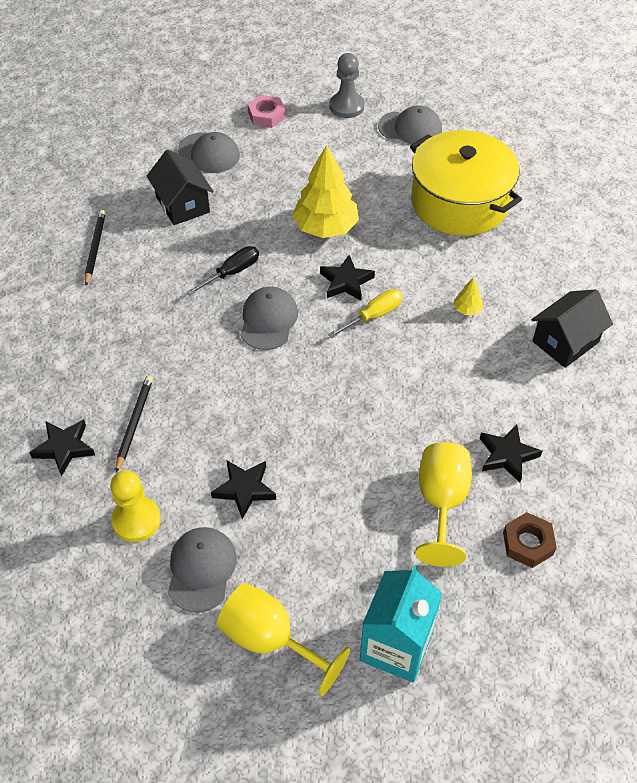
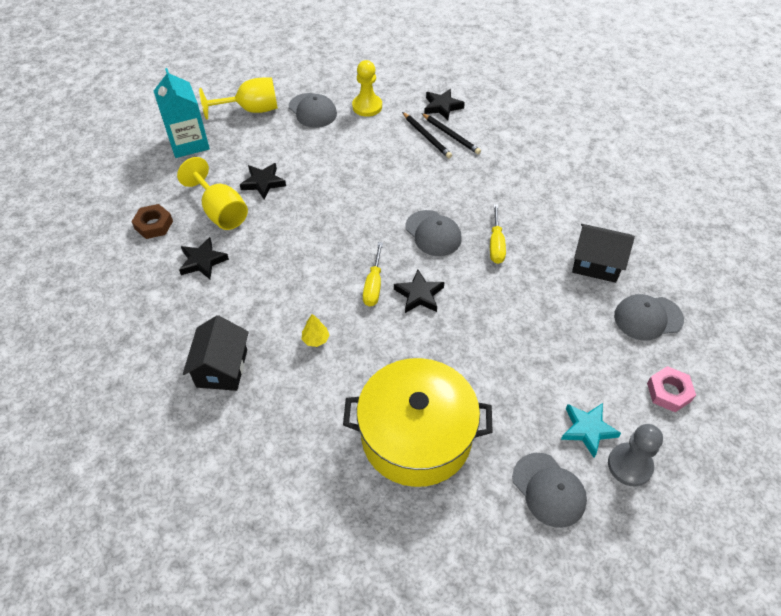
camera: 135 degrees right, 0 degrees up
black pencil [85,210,106,285] -> black pencil moved to [421,113,481,154]
black screwdriver [186,246,259,295] -> yellow screwdriver [490,204,506,264]
black star [211,460,276,519] -> black star moved to [240,163,286,199]
yellow tree [292,145,359,238] -> none
grey cap [378,105,442,144] -> grey cap turned 90 degrees counterclockwise [512,453,587,528]
none -> turquoise star [561,403,621,458]

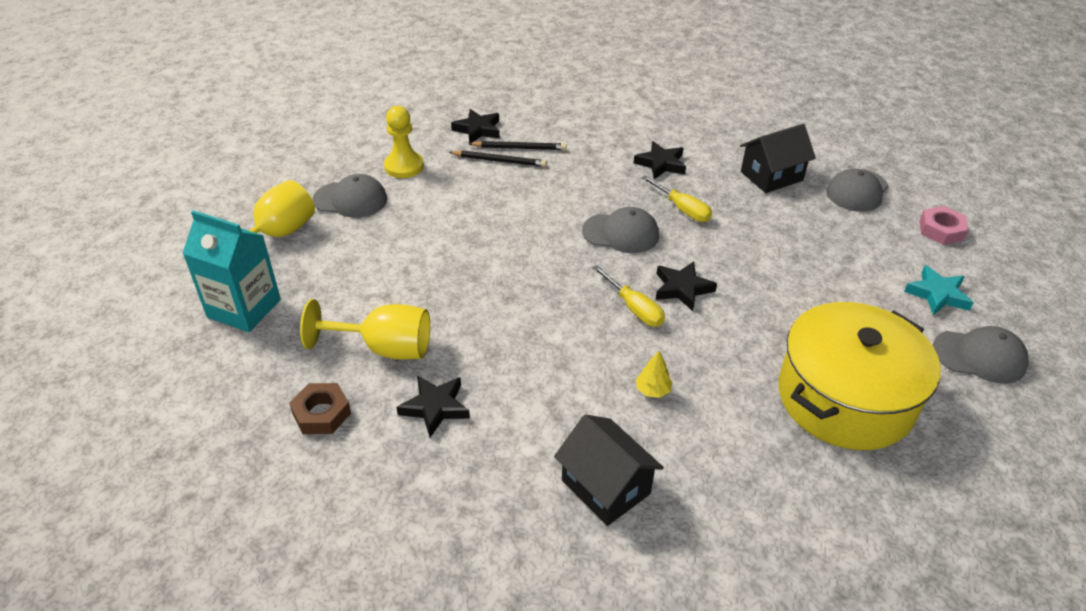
camera: 45 degrees left, 10 degrees down
black star [240,163,286,199] -> black star moved to [634,141,686,179]
grey pawn [608,424,663,486] -> none

